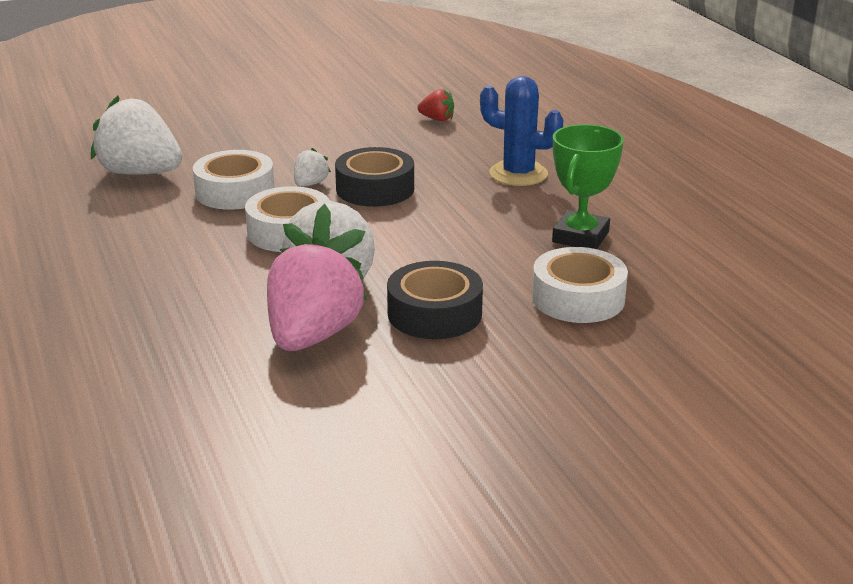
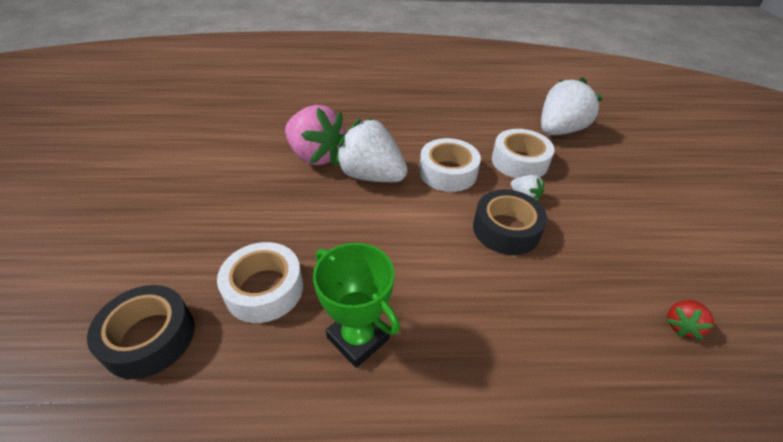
camera: 110 degrees right, 15 degrees up
black tape [387,261,483,339] -> black tape moved to [87,285,194,379]
blue cactus [480,76,564,186] -> none

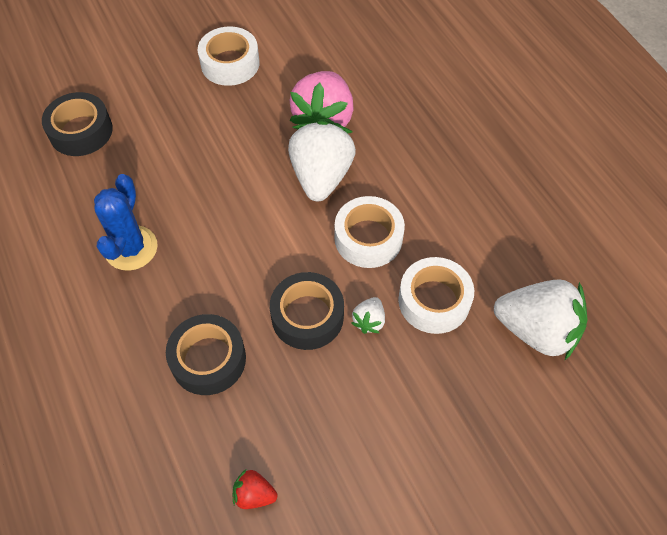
camera: 65 degrees right, 15 degrees up
white tape [217,242,303,323] -> white tape moved to [198,26,260,86]
green trophy [313,243,400,368] -> blue cactus [94,174,158,271]
none -> black tape [166,314,246,395]

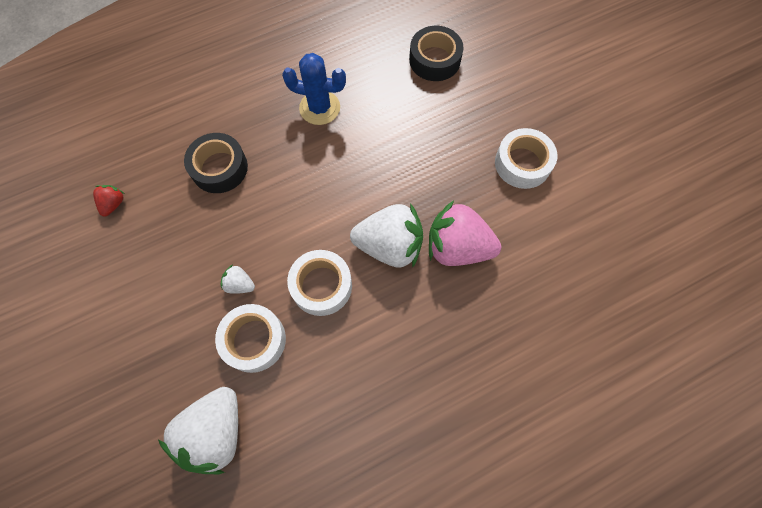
camera: 90 degrees right, 10 degrees up
black tape [270,272,344,350] -> none

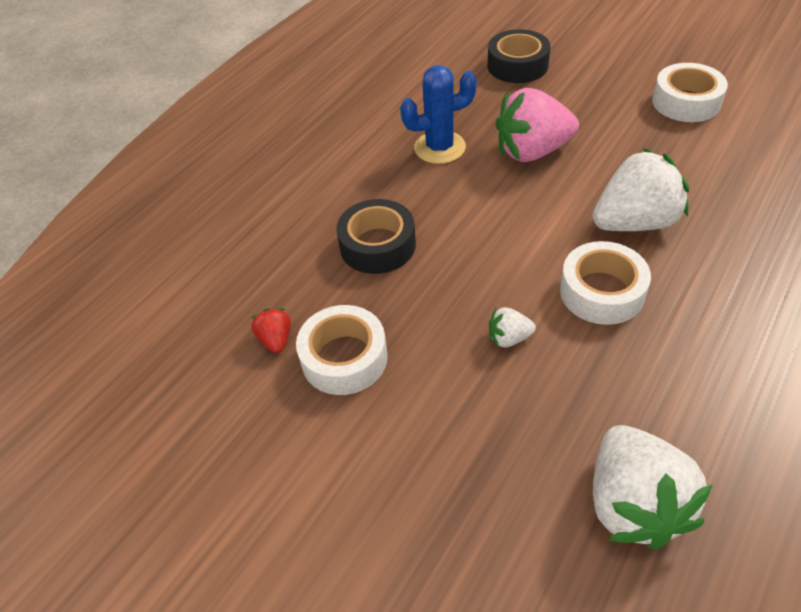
camera: 25 degrees left, 20 degrees down
white tape [215,304,286,373] -> white tape moved to [296,305,388,395]
pink strawberry [429,201,501,266] -> pink strawberry moved to [496,88,579,162]

